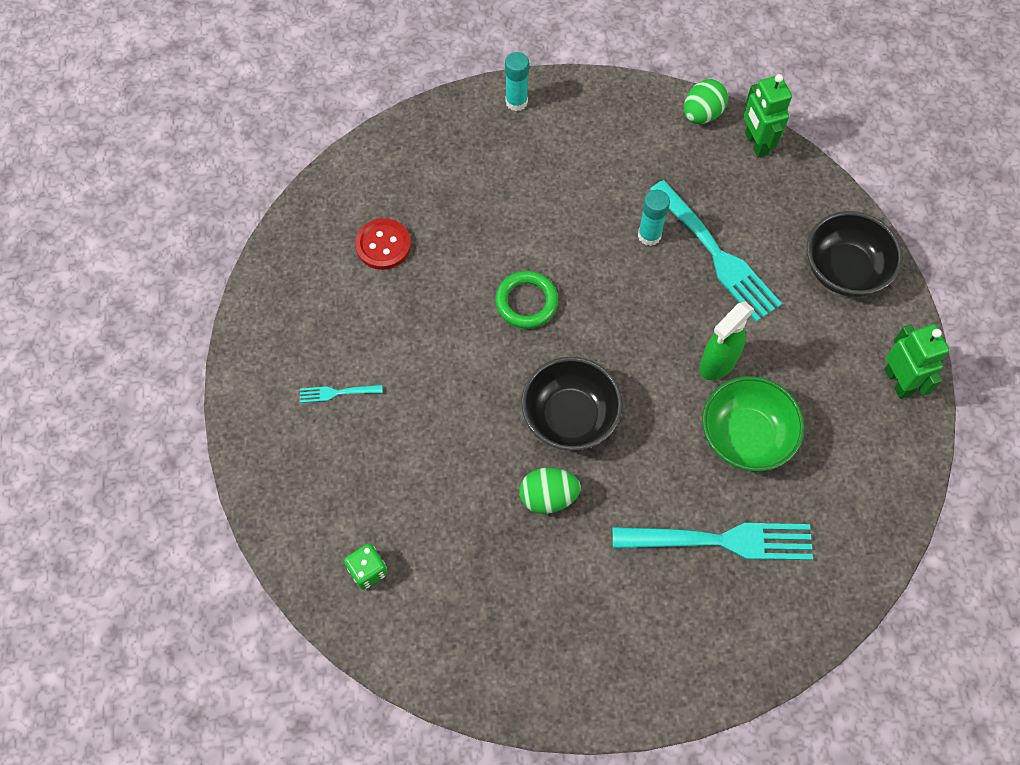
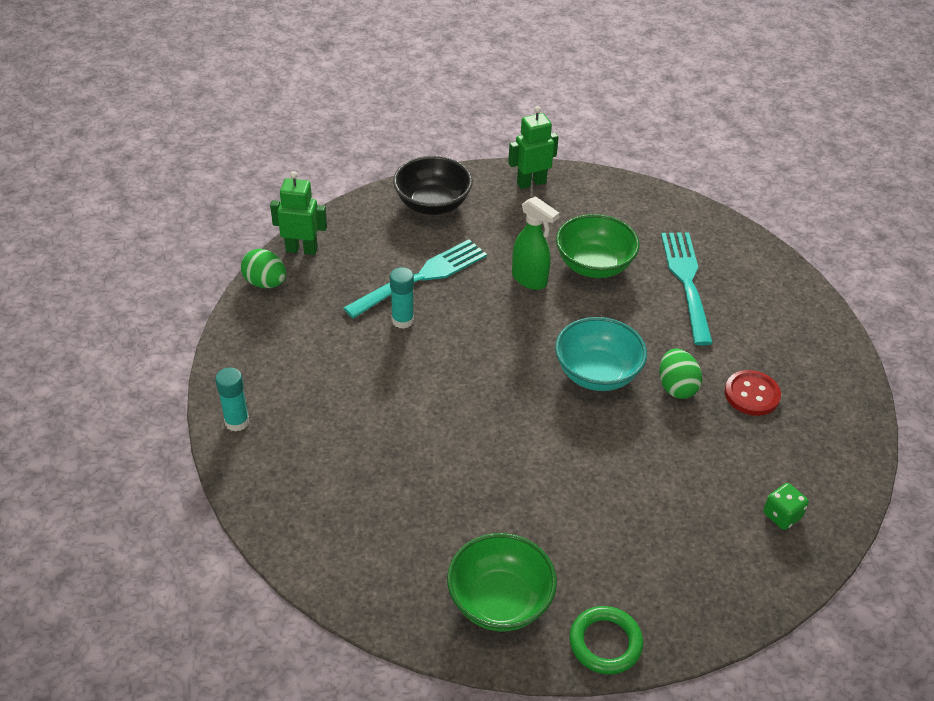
camera: 95 degrees left, 20 degrees down
turquoise fork [300,385,383,403] -> none
red button [355,218,411,270] -> red button moved to [725,370,781,416]
green ring [495,271,558,328] -> green ring moved to [569,606,643,674]
black bowl [521,357,623,451] -> turquoise bowl [555,317,647,391]
green robot [744,74,792,158] -> green robot turned 150 degrees counterclockwise [270,171,327,255]
none -> green bowl [447,533,557,631]

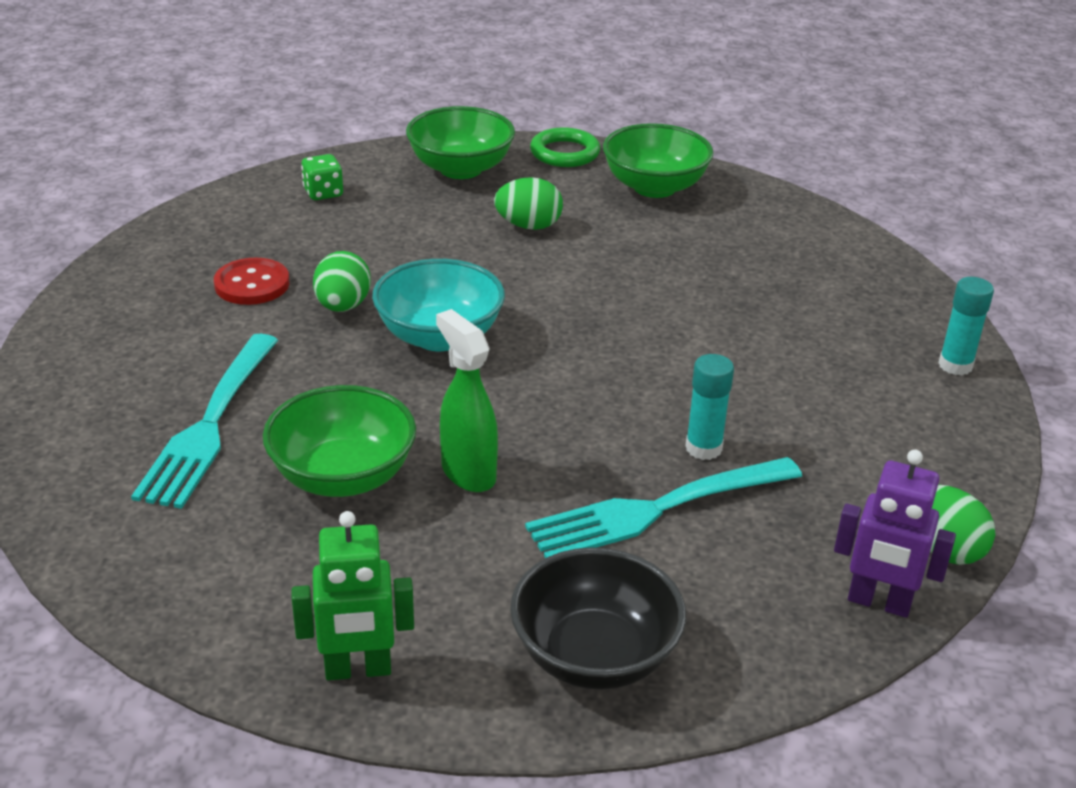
camera: 165 degrees left, 10 degrees down
green robot [270,171,327,255] -> purple robot [834,449,956,618]
none -> green bowl [406,106,515,179]
none -> green egg [494,177,563,230]

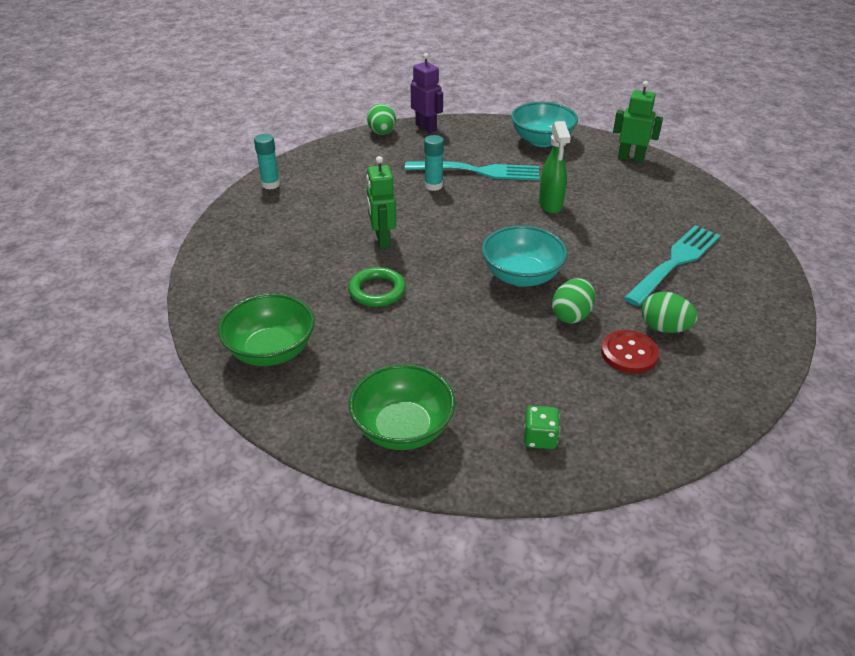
camera: 150 degrees left, 5 degrees up
green bowl [263,385,416,497] -> none
green egg [494,177,563,230] -> green egg moved to [641,292,698,333]
black bowl [510,547,686,690] -> turquoise bowl [511,102,578,147]
green ring [530,127,600,167] -> green ring moved to [349,267,406,307]
none -> green robot [367,156,396,249]

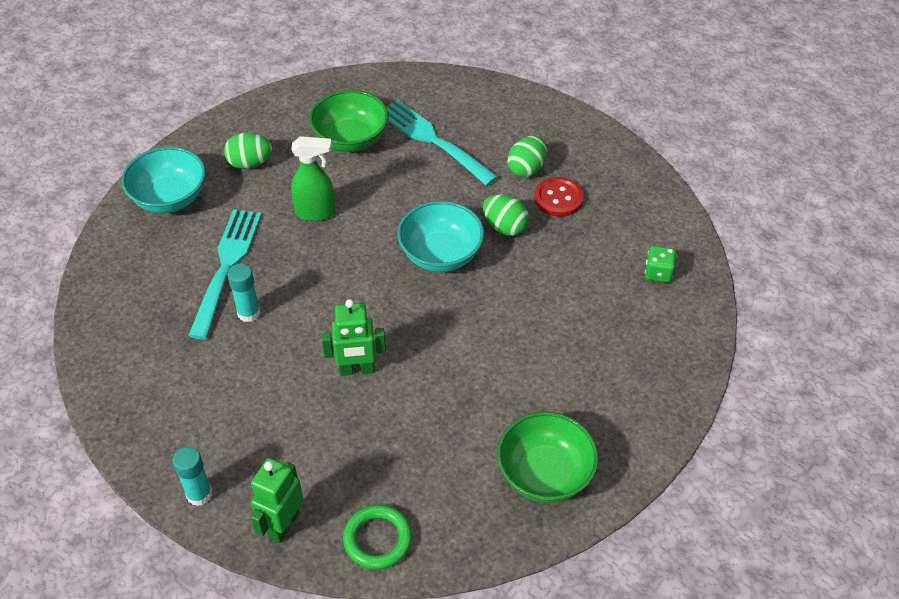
camera: 85 degrees left, 10 degrees up
green ring [349,267,406,307] -> green ring moved to [343,505,412,570]
green bowl [349,364,455,450] -> green bowl moved to [309,90,389,152]
green egg [367,104,396,135] -> green egg moved to [224,133,272,169]
purple robot [411,53,443,133] -> none
green robot [613,81,663,162] -> green robot moved to [250,458,304,543]

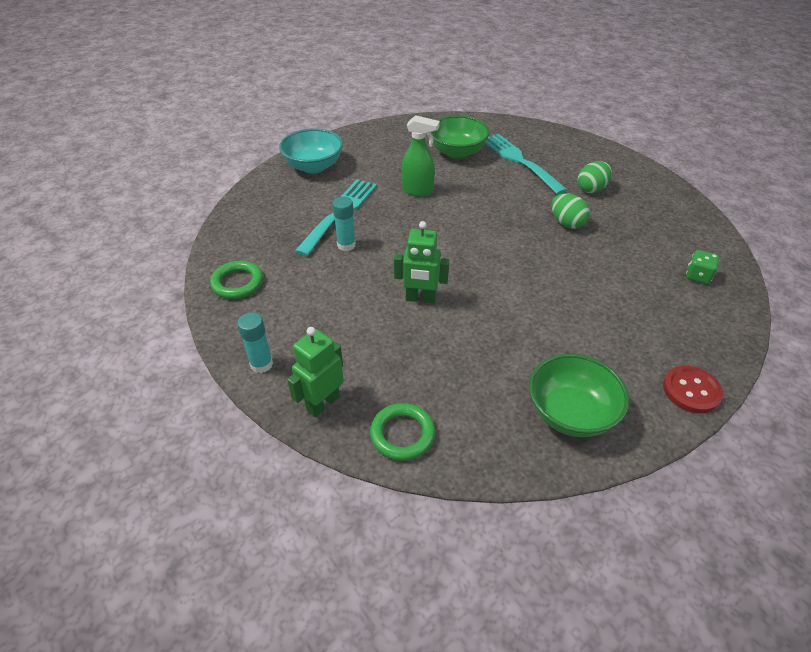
camera: 15 degrees right, 5 degrees down
green egg [224,133,272,169] -> none
turquoise bowl [397,201,484,272] -> none
red button [534,177,584,217] -> red button moved to [663,366,723,413]
none -> green ring [210,261,263,299]

